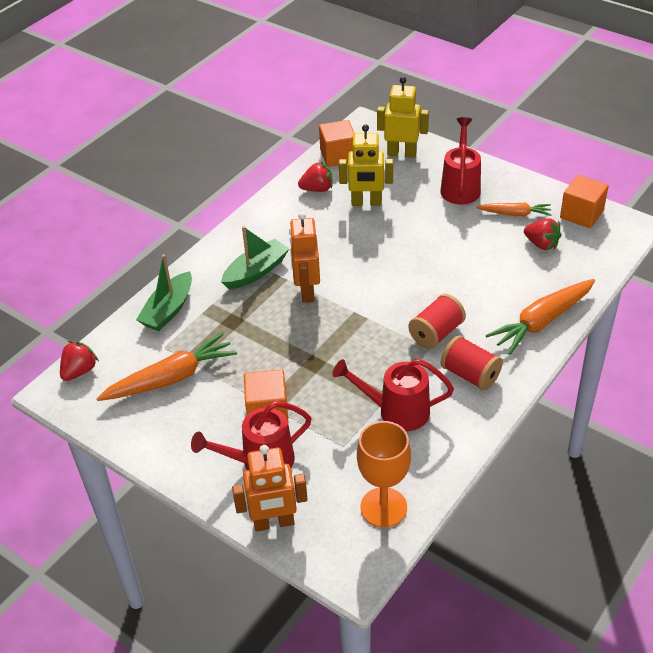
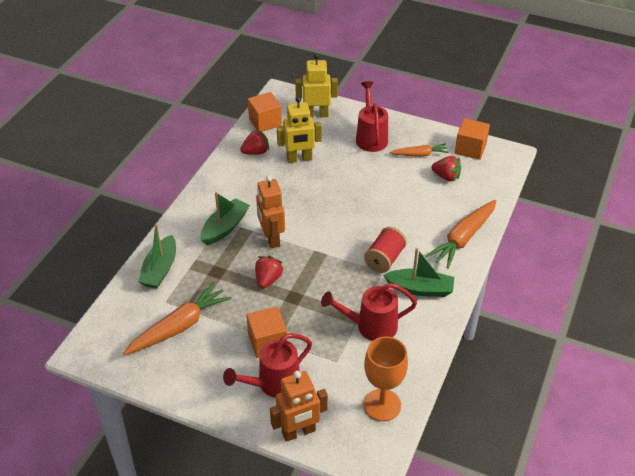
camera: 15 degrees left, 0 degrees up
red strawberry [60,341,99,381] -> red strawberry moved to [255,256,284,289]
red spool [441,335,503,391] -> green boat [383,248,454,297]

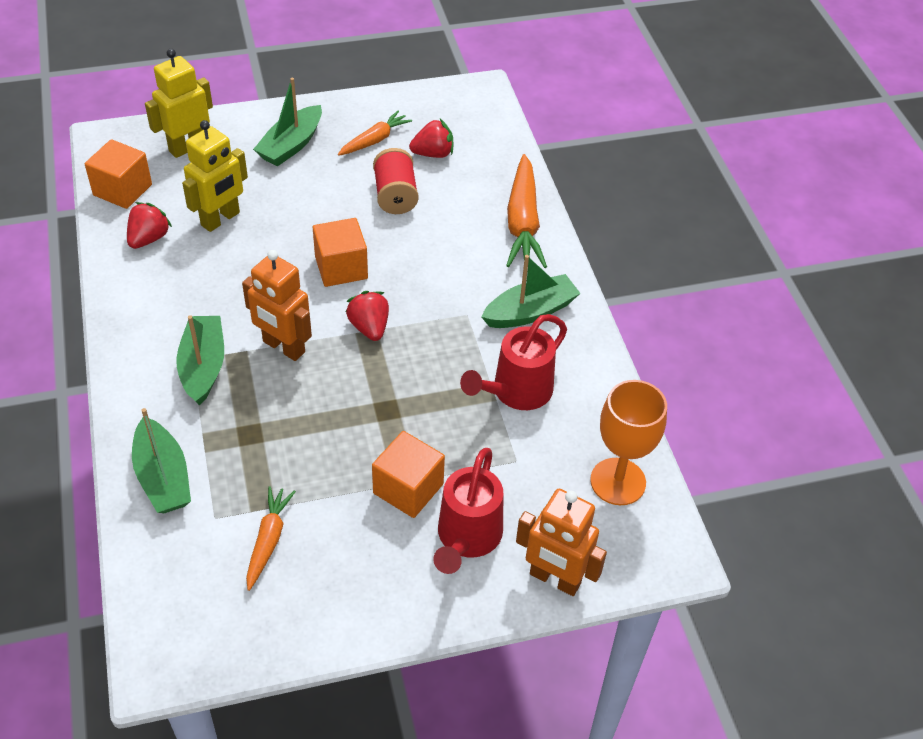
camera: 40 degrees left, 5 degrees up
orange carrot [123,283,231,355] -> orange carrot [246,486,296,591], size x0.59
red strawberry [255,256,284,289] -> red strawberry moved to [346,291,389,341]
orange robot [270,371,328,442] -> orange robot turned 90 degrees clockwise [516,489,607,596]
red watering can [356,81,388,152] -> green boat [253,78,322,166]
red spool [364,227,407,273] -> red spool moved to [373,148,419,214]
orange cube [455,118,490,160] -> orange cube moved to [313,218,368,287]

